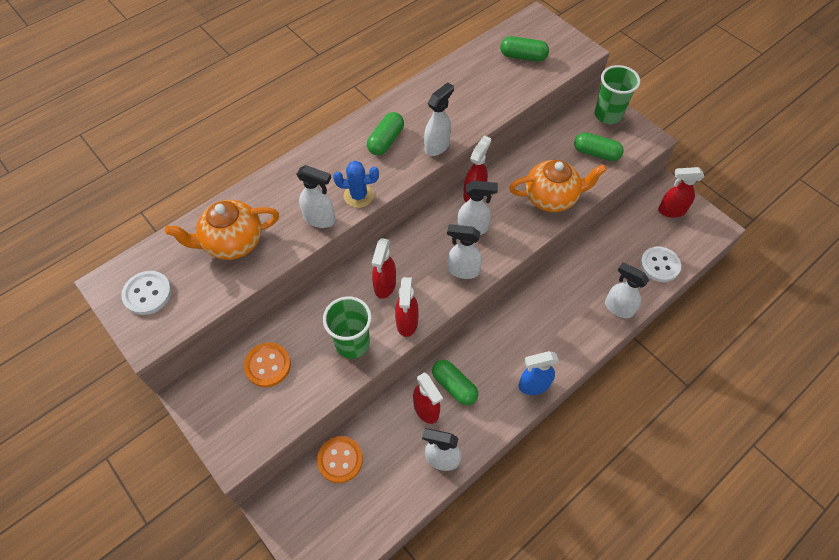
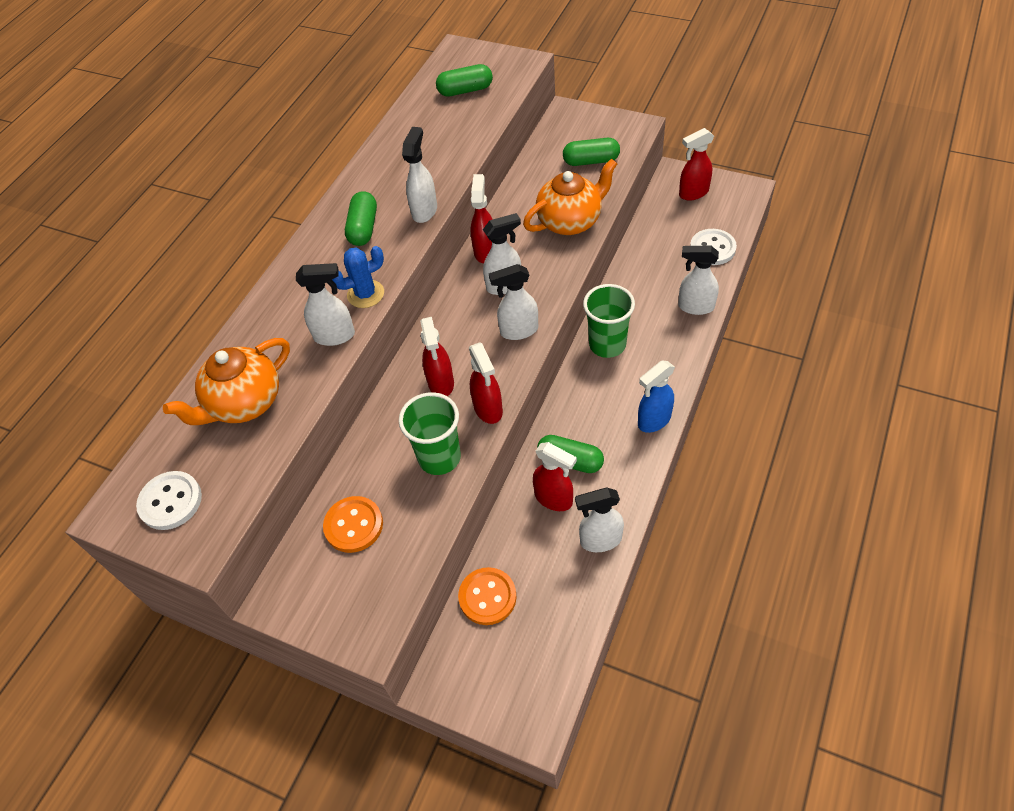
camera: 20 degrees left, 5 degrees down
green cup [594,65,640,124] -> green cup moved to [583,284,635,358]

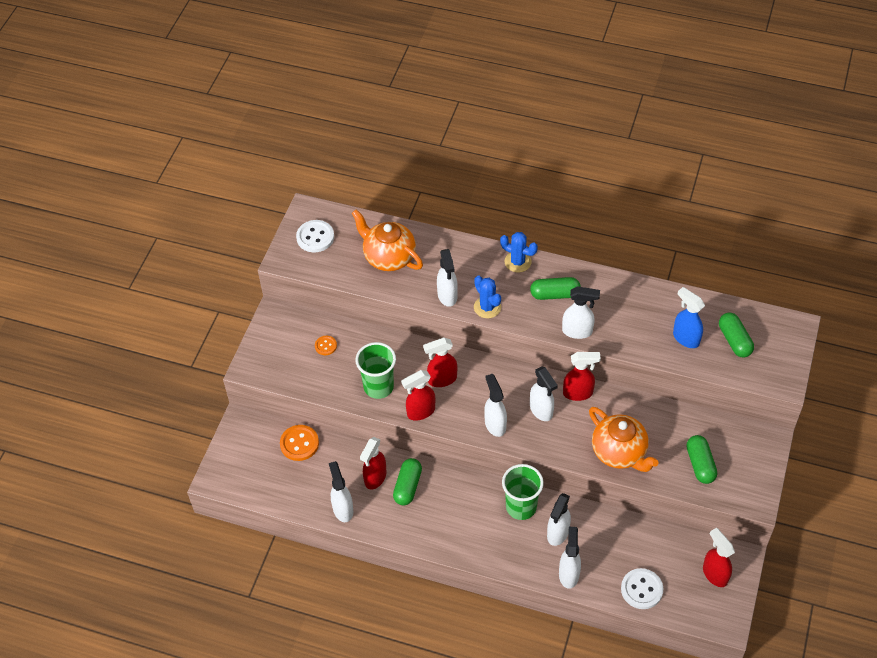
camera: 80 degrees right, 0 degrees up
orange button [323,496,383,553] -> orange button [315,336,337,355], size x0.58
blue spray bottle [638,361,675,433] -> blue spray bottle moved to [673,287,705,348]
none -> blue cactus [500,232,538,272]
none -> white spray bottle [547,493,571,546]

